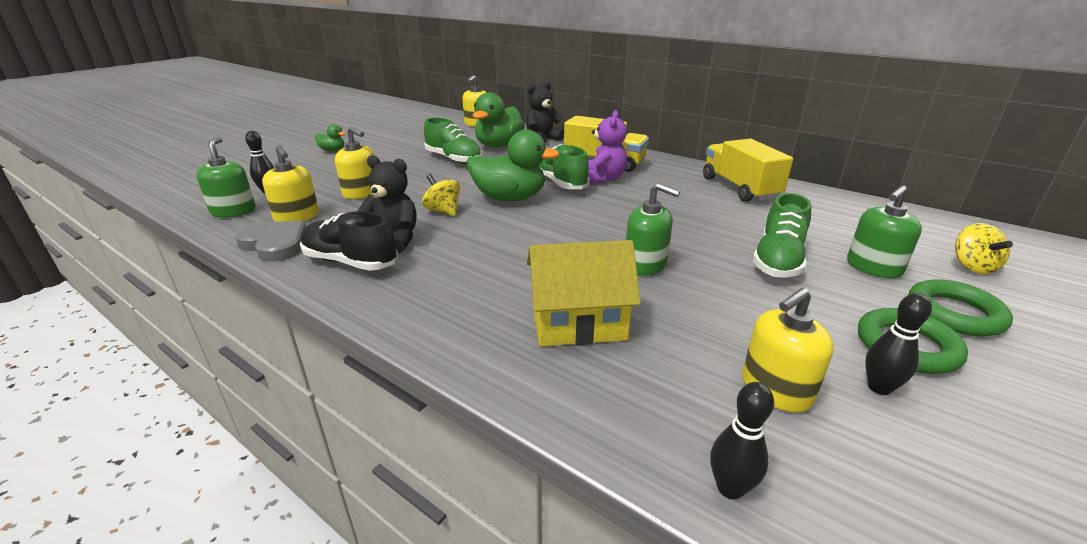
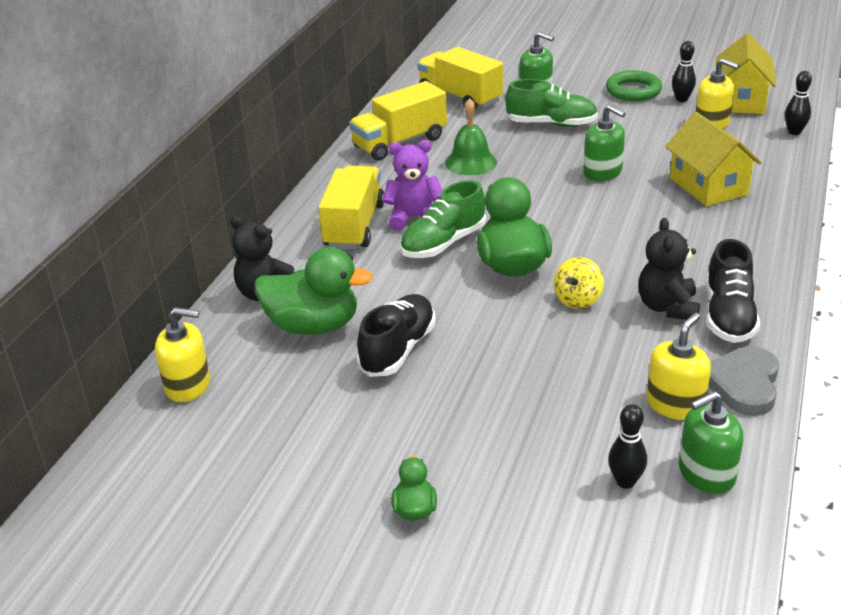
camera: 105 degrees left, 5 degrees up
yellow soap dispenser [335,126,375,199] -> none
green shoe [424,118,482,164] -> black shoe [357,294,436,377]
green soap dispenser [626,183,680,276] -> green soap dispenser turned 120 degrees clockwise [583,104,626,181]
green ring [909,279,1013,336] -> none
yellow spinning top [955,223,1013,274] -> none
none -> yellow truck [417,47,503,110]
none -> green bell [445,98,497,175]
none -> yellow house [716,33,776,114]

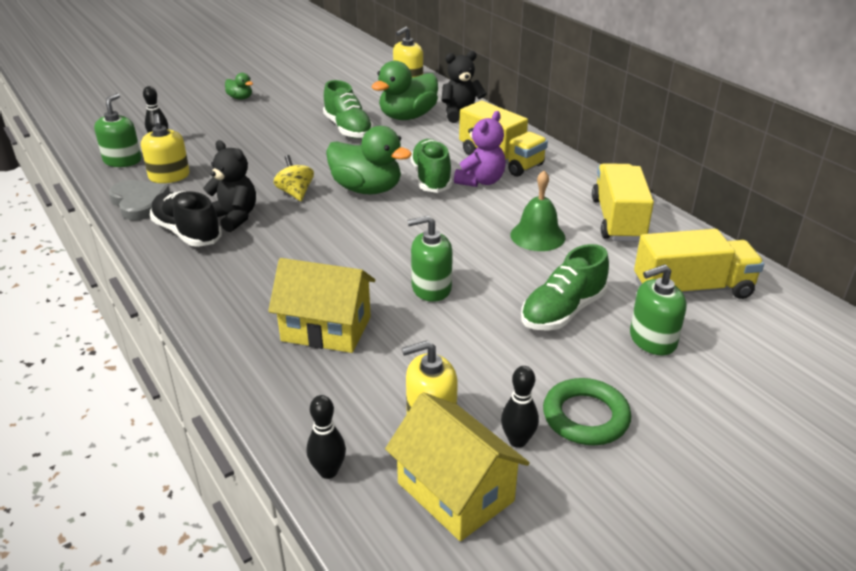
camera: 125 degrees right, 0 degrees up
black shoe [357,294,436,377] -> green shoe [323,80,374,139]

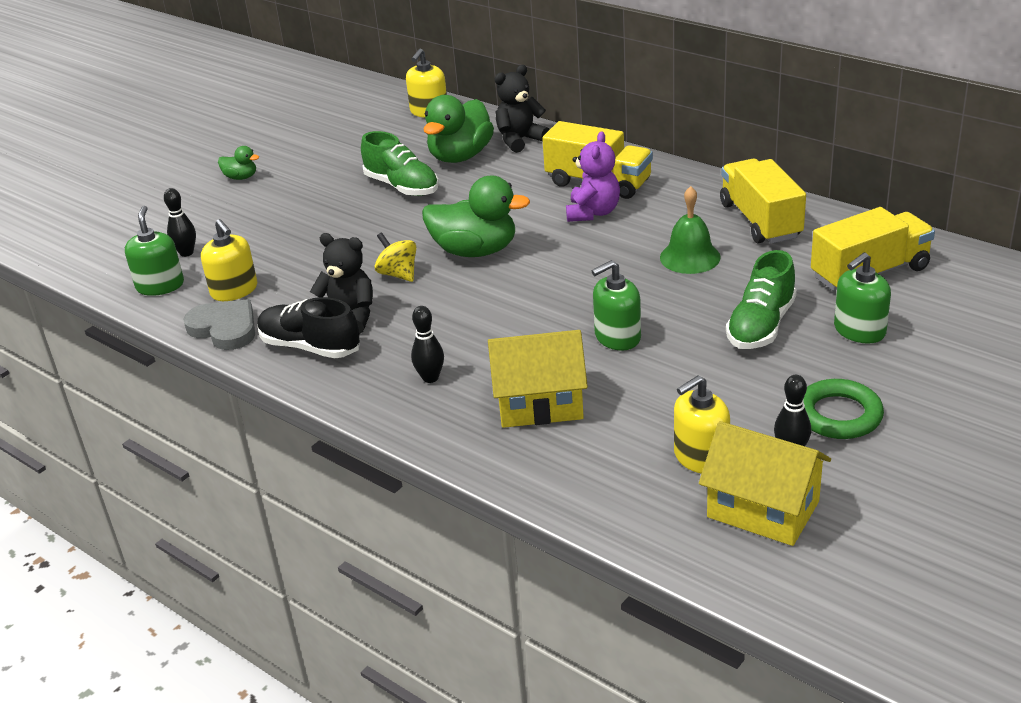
camera: 15 degrees left, 0 degrees up
black bowling pin [307,395,346,479] -> black bowling pin moved to [411,306,444,383]
green shoe [410,139,452,193] -> none

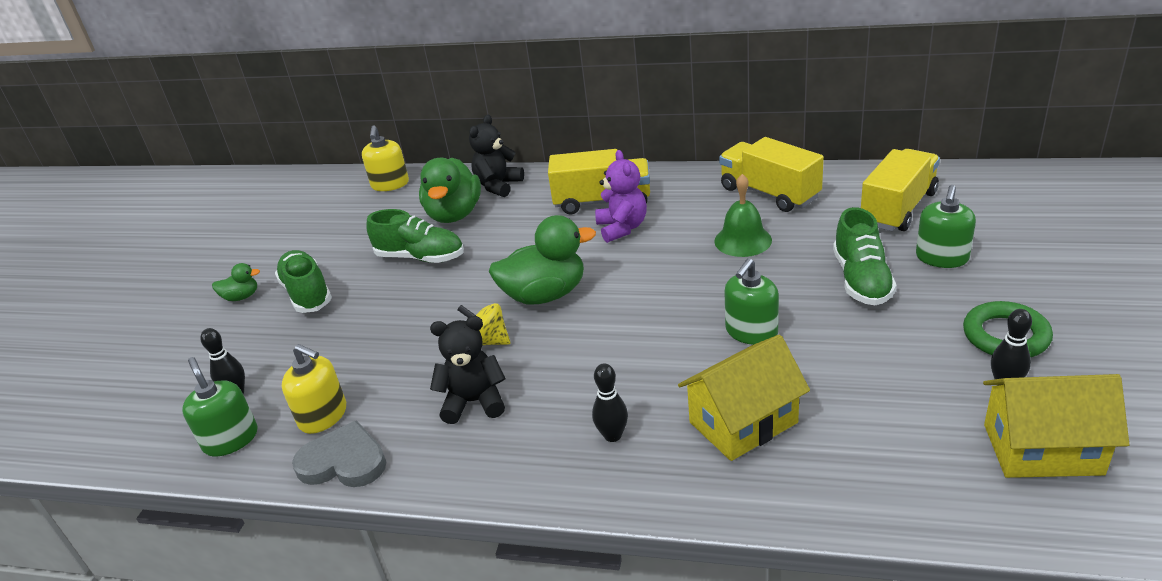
camera: 25 degrees left, 0 degrees up
black shoe [257,297,360,358] -> none
yellow soap dispenser [674,375,730,474] -> none
none -> green shoe [275,250,332,313]

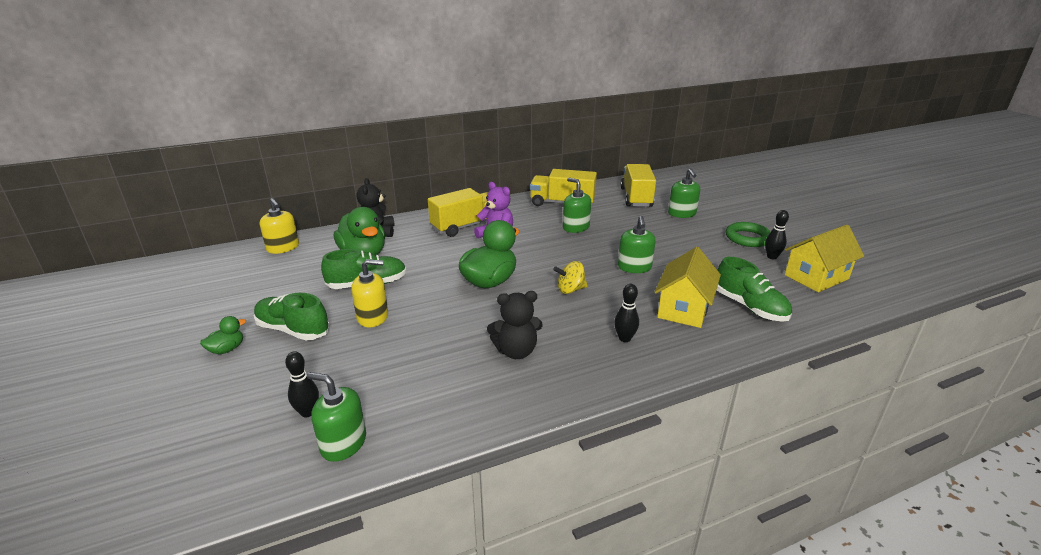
camera: 40 degrees left, 5 degrees down
yellow soap dispenser [282,344,346,434] -> yellow soap dispenser moved to [351,259,388,327]
grey heart [292,420,386,487] -> none
black teddy bear [430,316,506,424] -> black teddy bear turned 150 degrees counterclockwise [487,291,543,359]
yellow spinning top [457,303,510,346] -> yellow spinning top moved to [553,261,588,294]
green bell [715,174,772,257] -> green soap dispenser [563,178,591,233]
green shoe [833,207,897,305] -> green shoe moved to [717,257,792,322]

